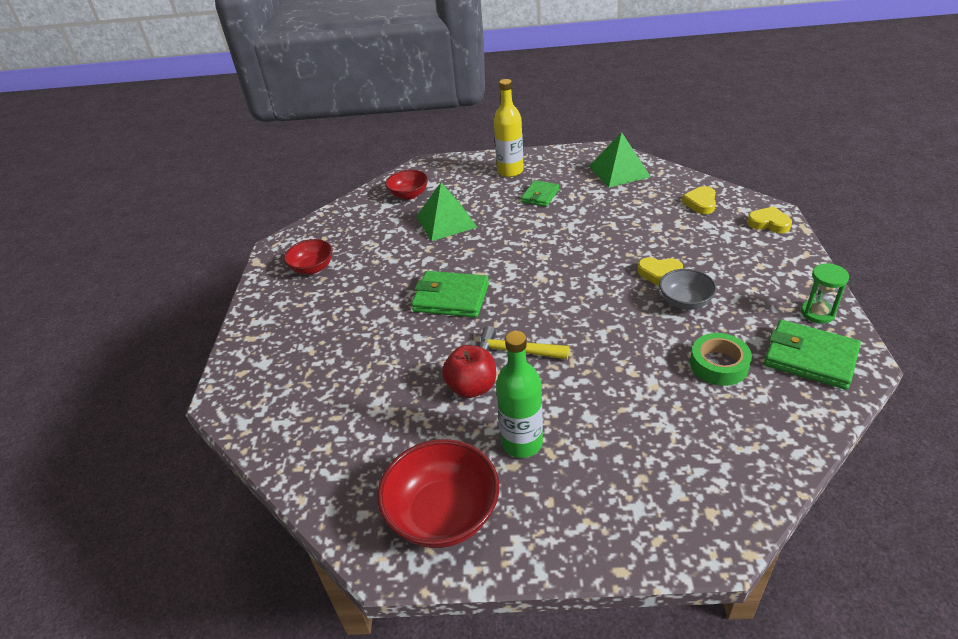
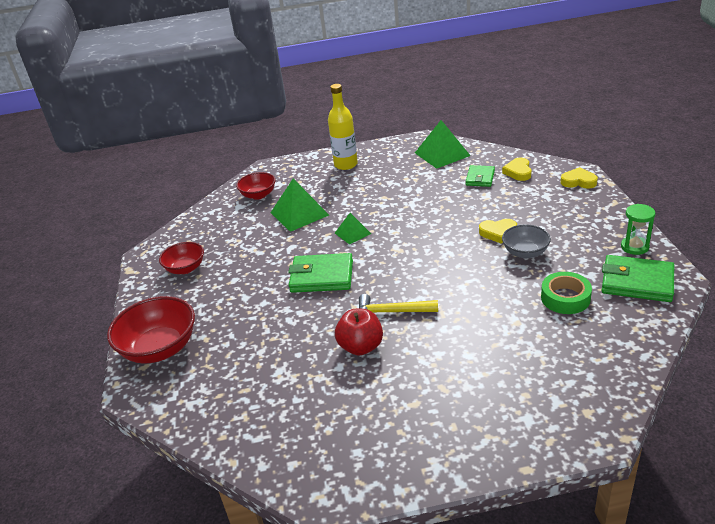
camera: 10 degrees left, 5 degrees down
red bowl [377,439,499,548] -> red bowl moved to [107,296,195,364]
green bottle [496,331,543,458] -> none
green wallet [521,180,559,207] -> green wallet moved to [466,165,495,187]
none -> green pyramid [335,213,371,245]

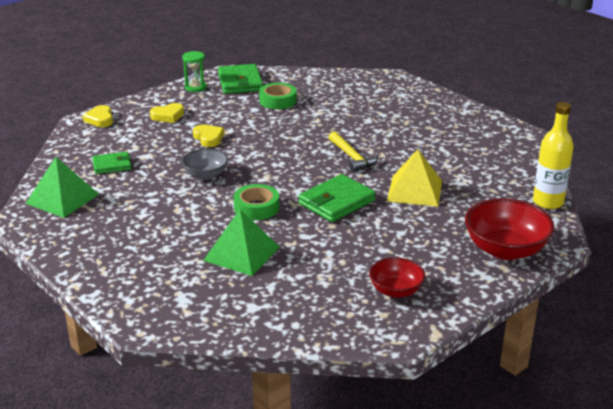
camera: 125 degrees left, 5 degrees down
red bowl [236,172,276,200] -> none
green wallet [288,253,353,293] -> green wallet turned 75 degrees clockwise [298,174,376,222]
yellow bottle [328,84,358,170] -> yellow bottle moved to [533,102,574,209]
green pyramid [335,213,371,245] -> green tape [234,184,279,220]
red apple [335,309,383,355] -> none
yellow heart [502,158,532,181] -> yellow heart moved to [150,103,184,123]
grey bowl [502,224,551,258] -> grey bowl moved to [182,149,228,180]
none -> yellow pyramid [387,149,442,207]

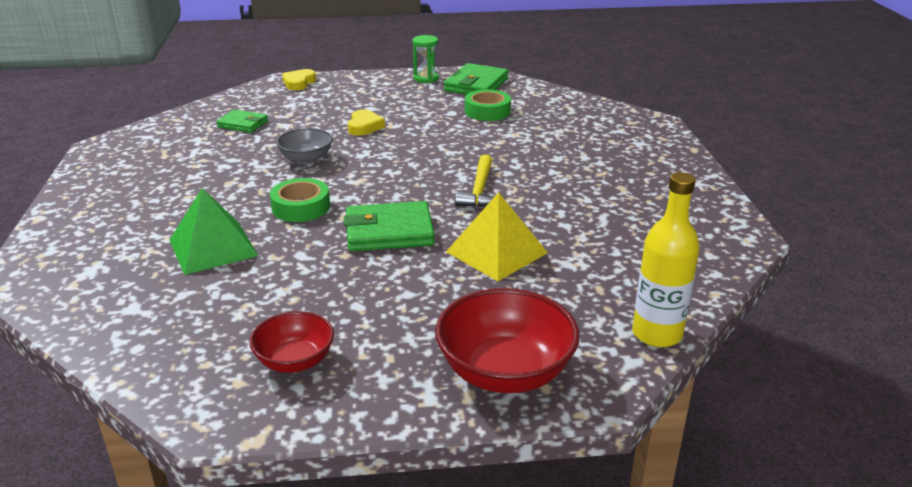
camera: 35 degrees right, 0 degrees up
green pyramid [25,157,99,218] -> none
yellow heart [150,103,184,123] -> none

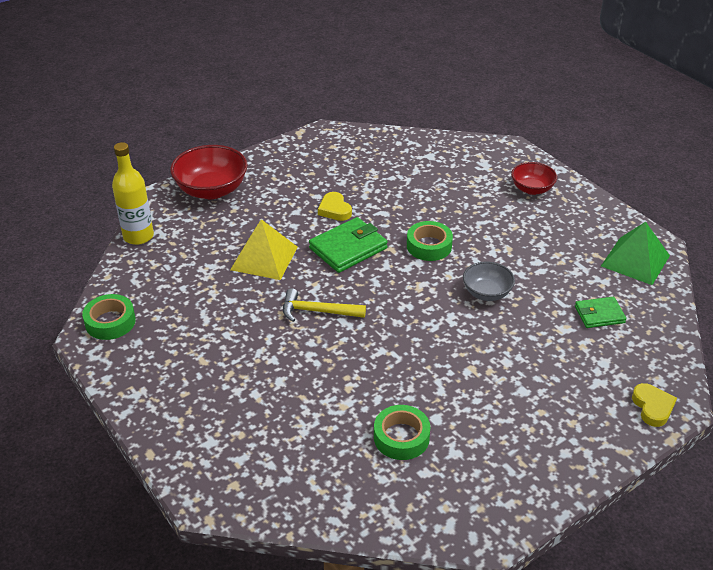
camera: 150 degrees right, 10 degrees up
green pyramid [170,188,258,275] -> green pyramid moved to [601,222,670,285]
red bowl [249,311,334,373] -> red bowl moved to [511,162,557,195]
yellow heart [348,109,385,136] -> yellow heart moved to [318,192,352,221]
green hourglass [412,35,439,83] -> none
green wallet [444,63,509,95] -> none
yellow hammer [455,155,505,207] -> yellow hammer turned 60 degrees counterclockwise [283,288,366,322]
none -> green tape [82,294,136,340]

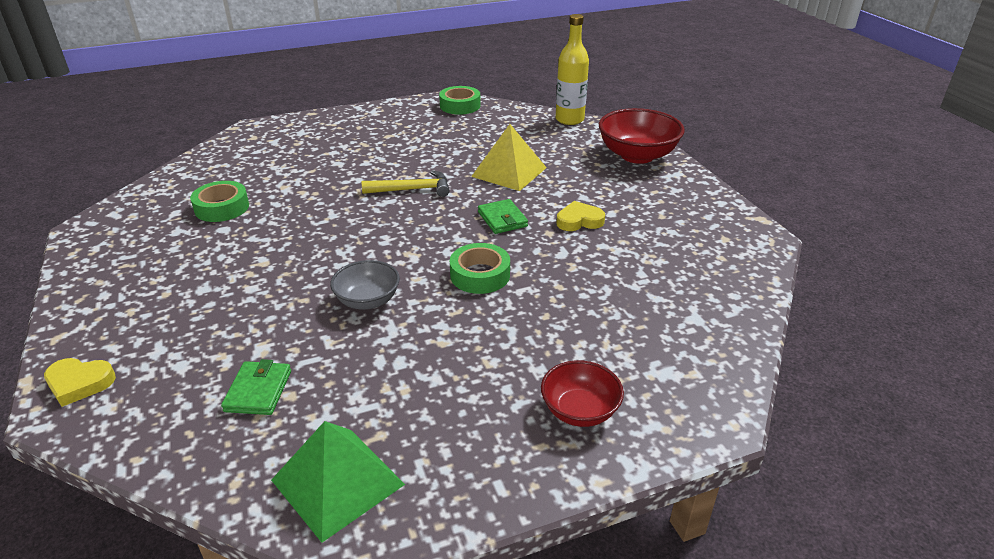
camera: 105 degrees right, 5 degrees down
yellow hammer [283,288,366,322] -> yellow hammer turned 60 degrees clockwise [362,170,450,197]
green wallet [309,217,388,273] -> green wallet [478,199,528,234], size x0.61

